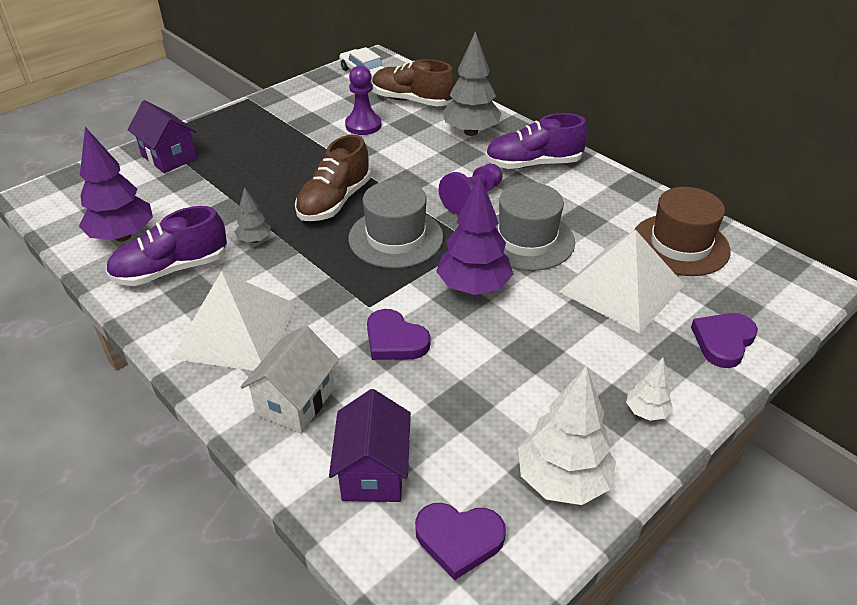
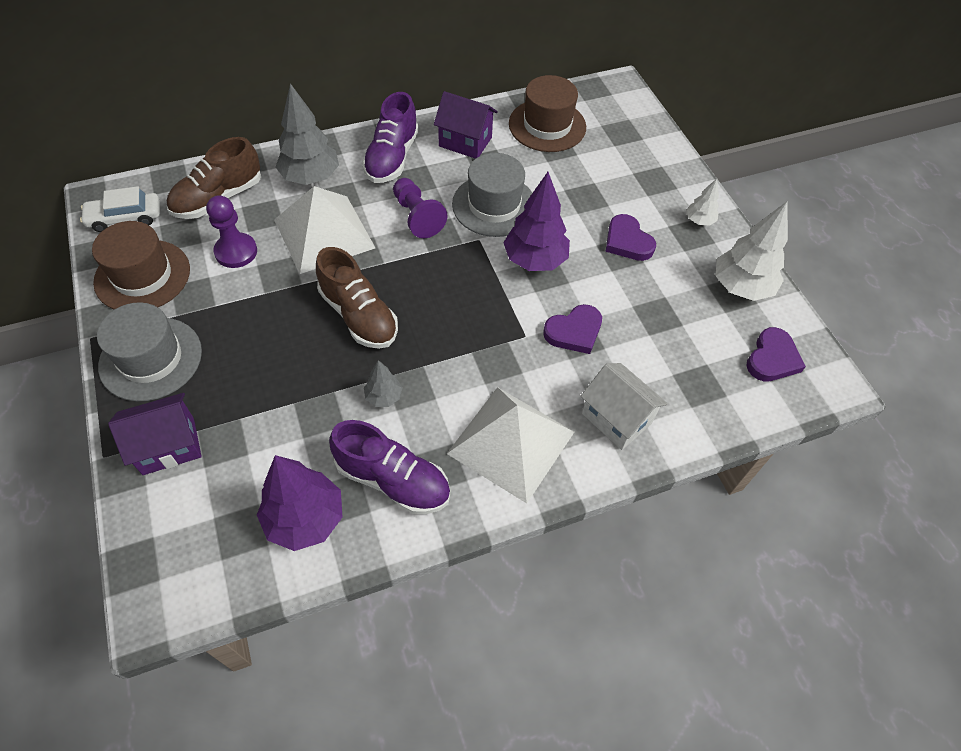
camera: 70 degrees left, 15 degrees up
purple shoe [106,206,227,286] -> purple shoe turned 60 degrees counterclockwise [329,420,450,514]
purple house [329,389,411,502] -> purple house moved to [434,91,498,159]
grey hat [348,180,443,268] -> grey hat moved to [97,302,202,402]
white pyramid [559,229,684,334] -> white pyramid moved to [274,186,375,274]
purple heart [691,313,758,368] -> purple heart moved to [606,214,656,261]
none -> brown hat [92,221,190,310]

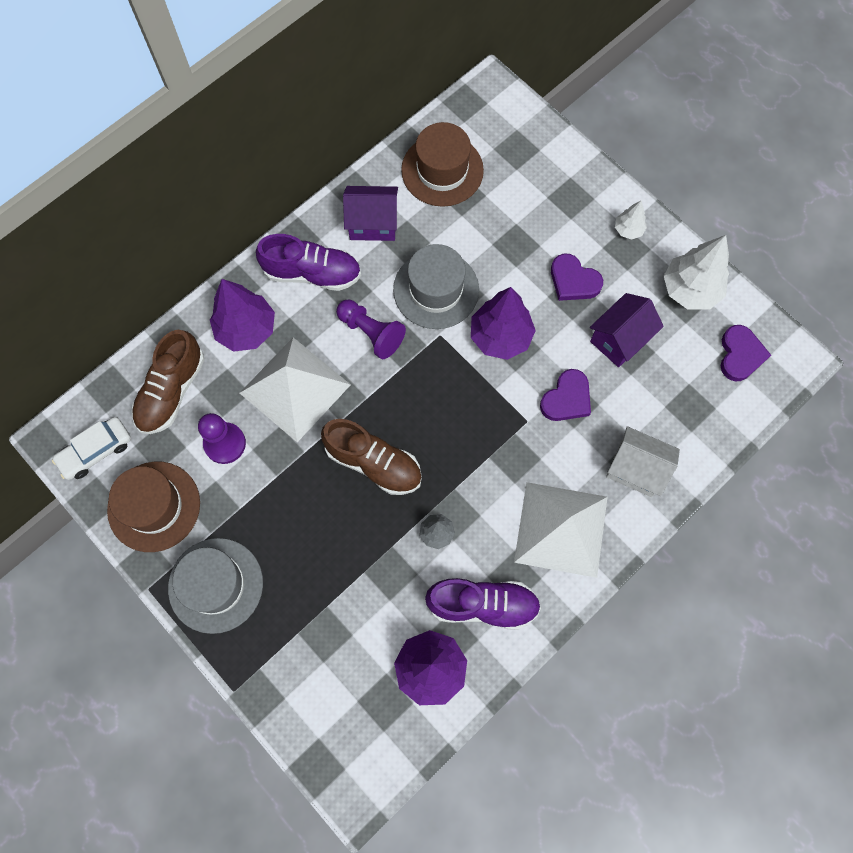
camera: 20 degrees left, 15 degrees up
purple house [108,393,202,475] -> purple house moved to [590,293,664,367]
grey tree [276,83,339,185] -> purple tree [210,279,275,352]
purple shoe [362,92,419,183] -> purple shoe turned 75 degrees counterclockwise [256,234,361,291]

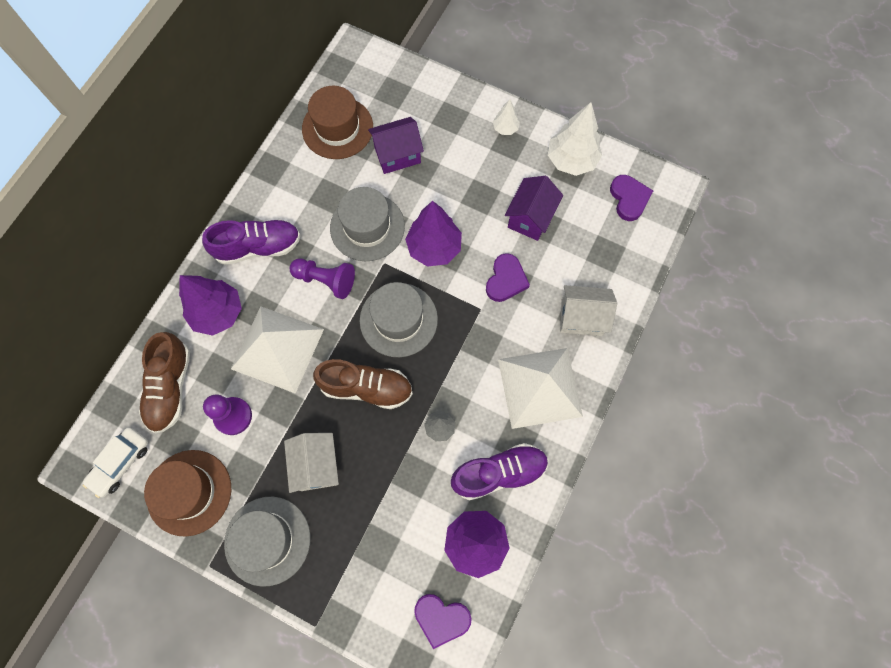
camera: 20 degrees left, 0 degrees up
purple house [343,186,398,241] -> purple house moved to [368,117,424,174]
purple heart [551,254,603,301] -> purple heart moved to [414,594,472,649]
none -> white house [284,433,339,493]
none -> grey hat [360,282,438,357]

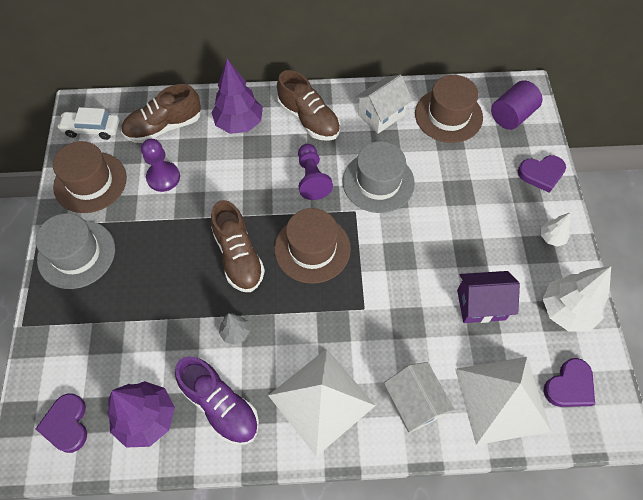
camera: 60 degrees right, 10 degrees down
purple shoe [202,219,301,265] -> brown shoe [277,70,340,141]
white pyramid [231,307,324,394] -> white pyramid moved to [455,357,552,445]
white house [284,433,339,493] -> white house moved to [355,75,413,134]
grey hat [360,282,438,357] -> brown hat [274,208,351,284]
purple house [368,117,424,174] -> none
purple tree [405,201,462,267] -> none
purple heart [486,253,530,302] -> purple heart moved to [518,155,566,193]
none -> purple cylinder [491,80,543,130]

